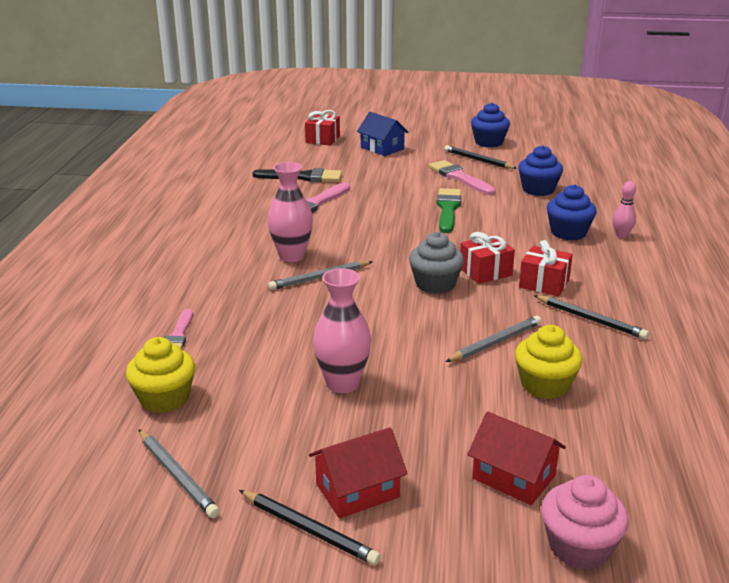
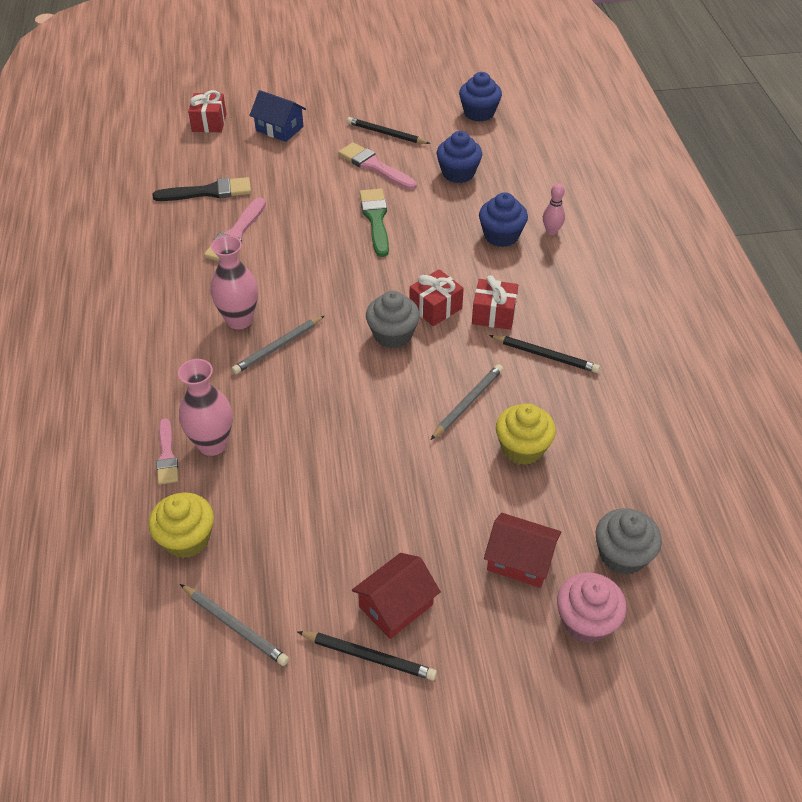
camera: 15 degrees left, 20 degrees up
pink vase [313,268,371,393] -> pink vase moved to [178,359,233,456]
blue cupcake [471,102,510,147] -> blue cupcake moved to [459,72,502,122]
none -> grey cupcake [596,508,662,575]

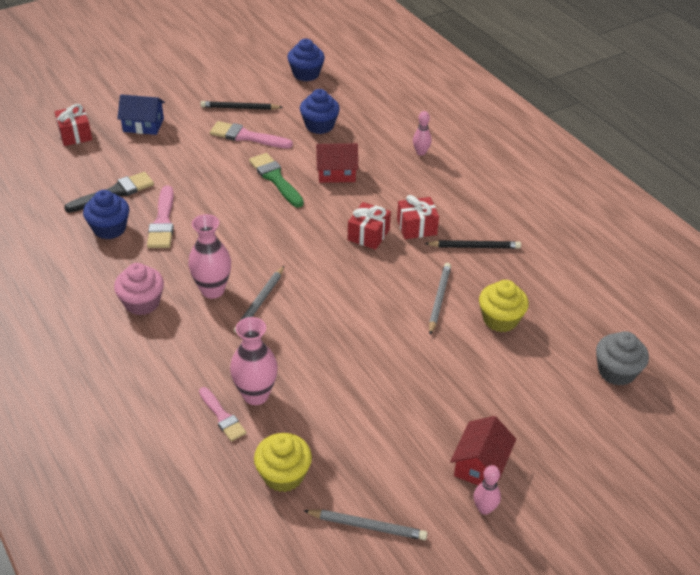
camera: 25 degrees left, 5 degrees down
black pencil [298,631,437,681] -> pink bowling pin [474,465,501,515]
grey cupcake [366,291,420,348] -> none
blue cupcake [479,192,528,247] -> blue cupcake moved to [83,190,129,239]
red house [484,513,561,588] -> red house moved to [316,143,358,183]
pink cupcake [557,573,627,643] -> pink cupcake moved to [114,263,164,315]

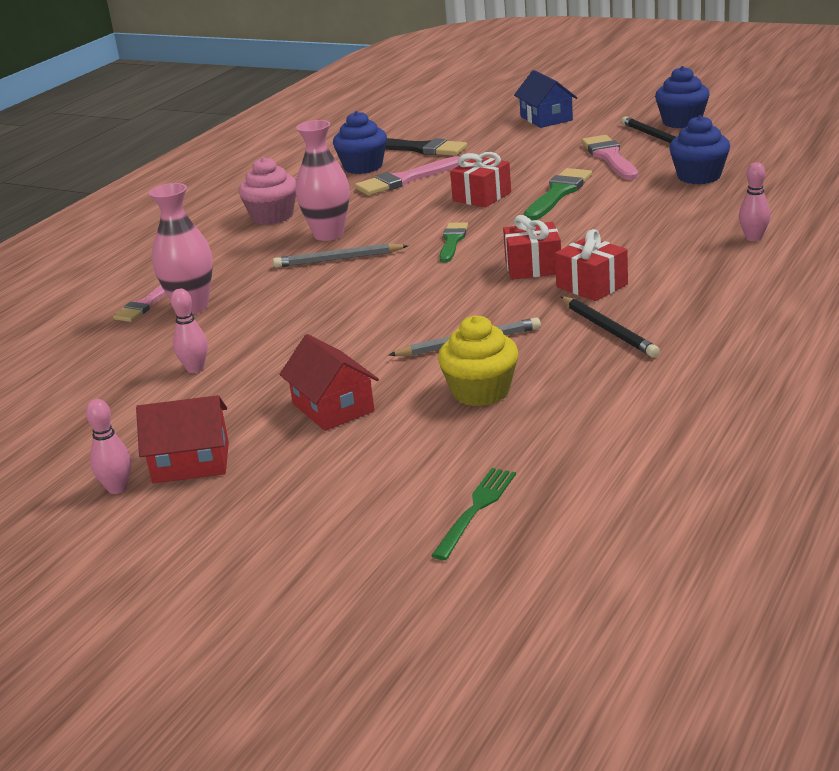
camera: 65 degrees right, 15 degrees down
red gift [54,104,92,146] -> red gift moved to [450,152,511,208]
yellow cupcake [254,433,312,492] -> none
blue cupcake [287,39,325,81] -> blue cupcake moved to [655,66,710,128]
grey pencil [303,509,427,540] -> none
red house [316,143,358,183] -> red house moved to [279,334,379,431]
grey cupcake [596,331,649,386] -> green fork [431,468,516,560]
none -> pink bowling pin [171,289,208,373]
none -> green brush [439,222,468,263]

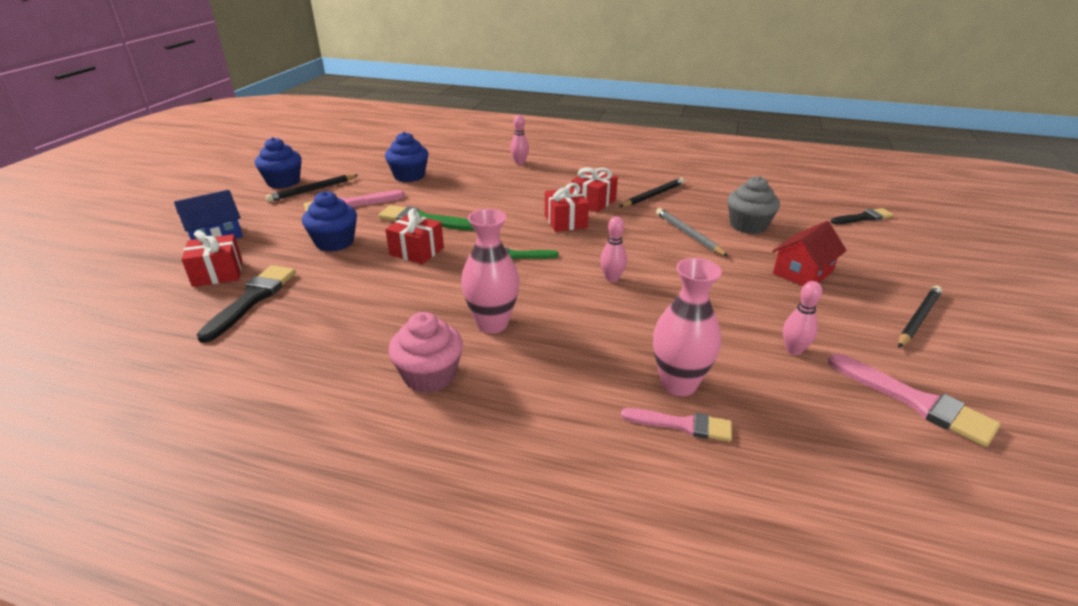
camera: 105 degrees left, 5 degrees up
pink bowling pin [86,399,131,494] -> pink bowling pin moved to [600,216,627,282]
red house [136,395,229,483] -> black pencil [898,286,942,348]
grey pencil [273,243,408,268] -> none
blue cupcake [333,111,387,174] -> blue cupcake moved to [302,191,357,252]
pink brush [355,156,459,196] -> pink brush moved to [828,354,1001,447]
green fork [431,468,516,560] -> black brush [831,208,894,224]
yellow cupcake [438,315,518,406] -> grey cupcake [728,176,780,234]
none -> red gift [181,230,242,287]

